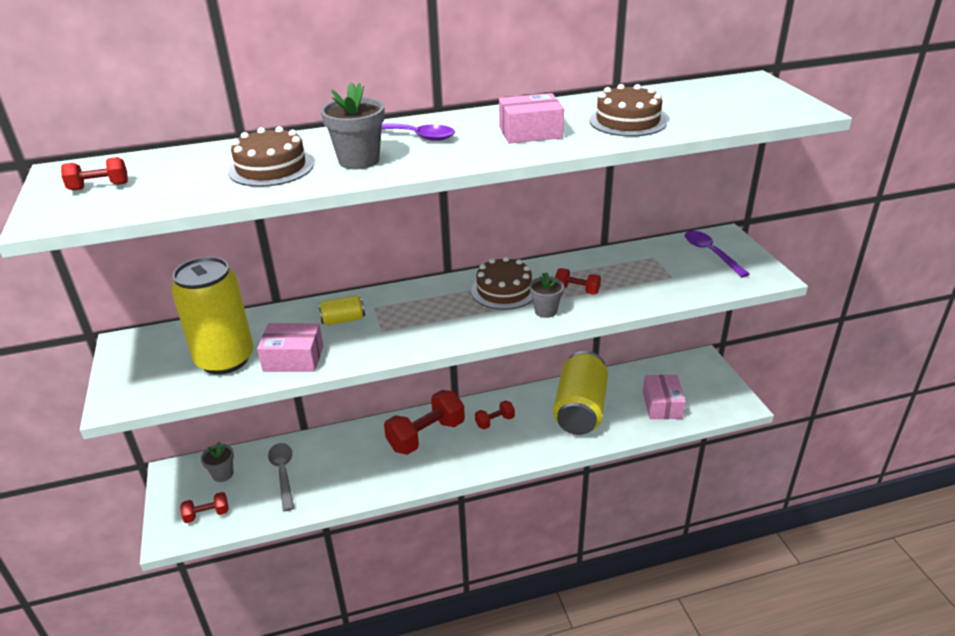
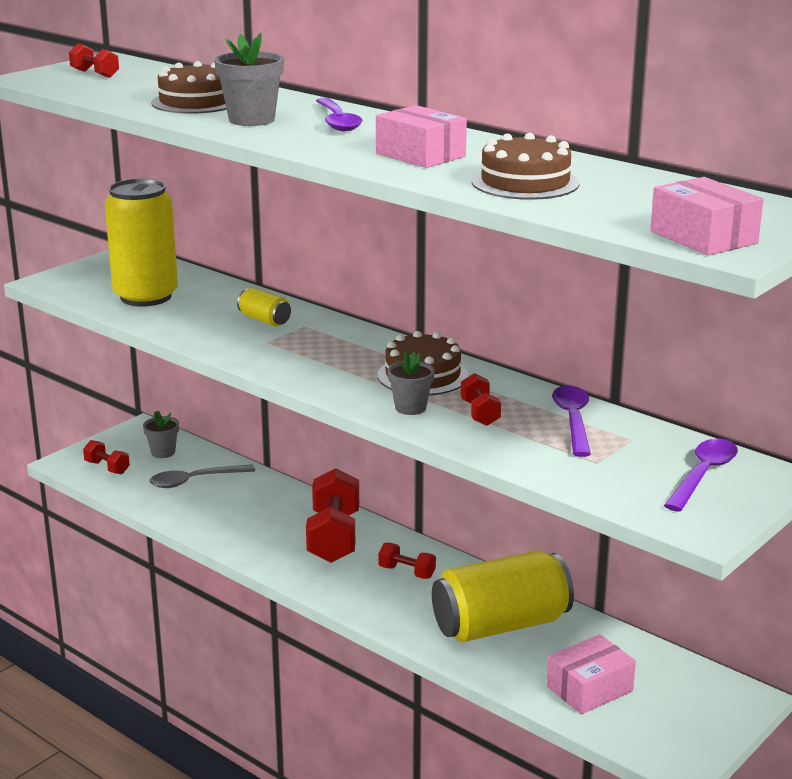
camera: 55 degrees right, 10 degrees down
pink box [257,323,323,372] -> pink box moved to [650,177,763,256]
grey spoon [268,443,294,511] -> grey spoon turned 150 degrees counterclockwise [149,465,255,488]
red dumbbell [384,390,465,455] -> red dumbbell turned 75 degrees clockwise [306,468,359,563]
none -> purple spoon [552,386,591,457]

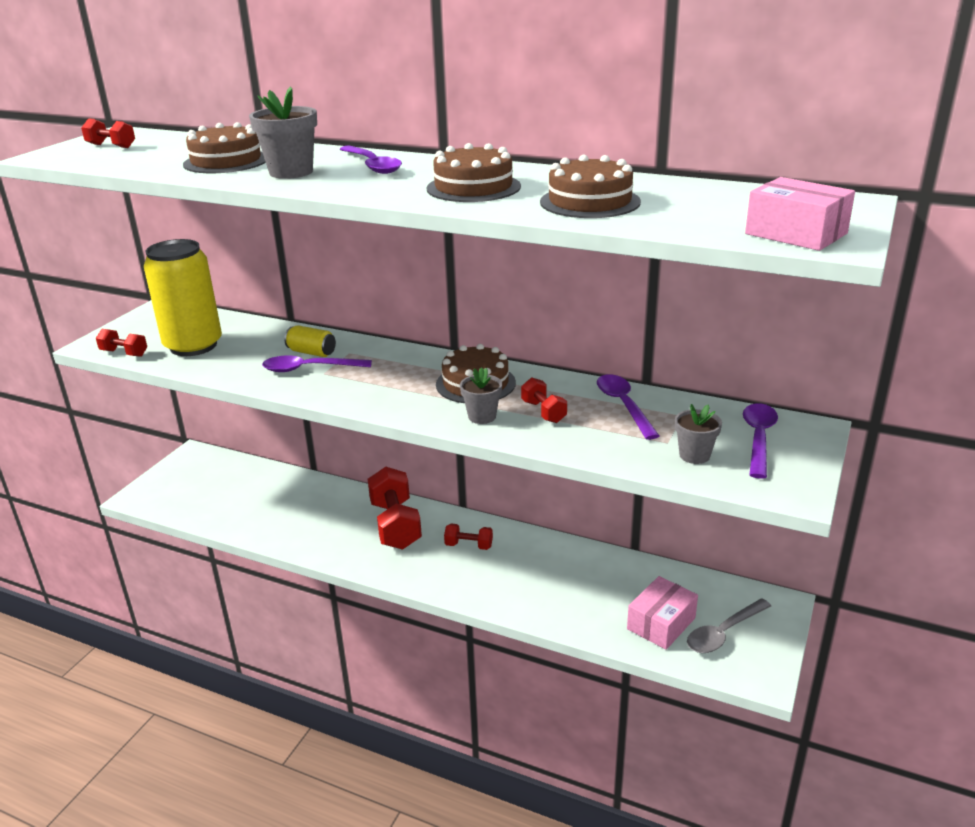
camera: 15 degrees left, 5 degrees up
red dumbbell [83,440,130,474] -> red dumbbell moved to [96,329,147,357]
grey flower pot [143,410,179,458] -> grey flower pot moved to [675,404,722,464]
grey spoon [149,465,255,488] -> grey spoon moved to [687,598,771,653]
pink box [376,105,467,168] -> brown cake [426,143,521,202]
yellow can [432,550,574,643] -> none
none -> purple spoon [262,355,372,372]

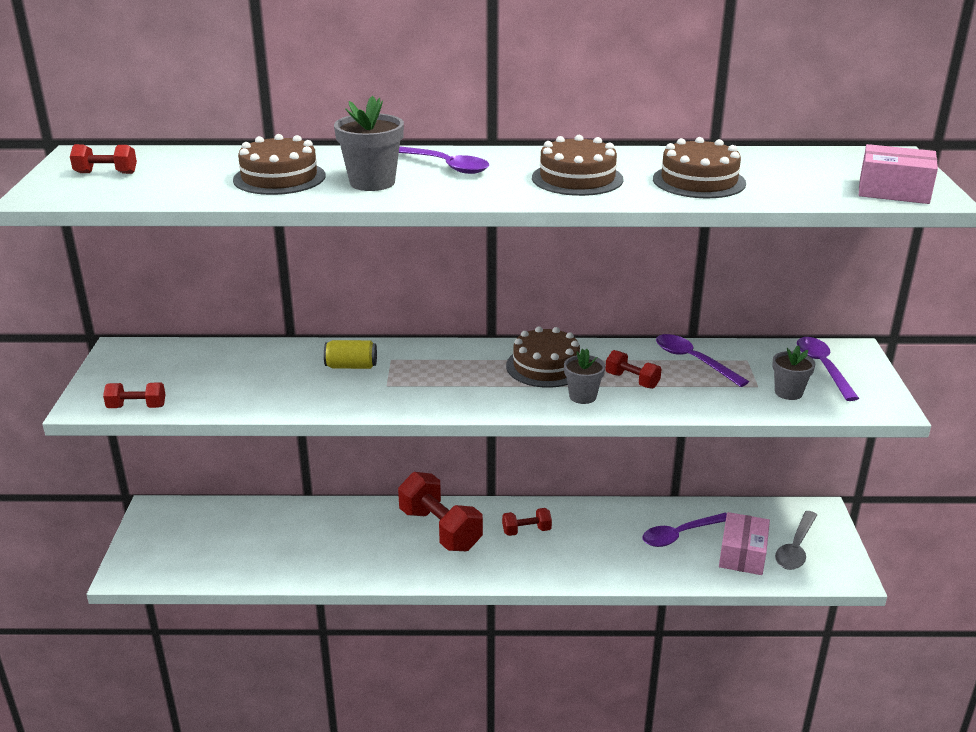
camera: 25 degrees left, 0 degrees up
yellow can [144,239,222,356] -> none
purple spoon [262,355,372,372] -> purple spoon moved to [643,513,727,547]

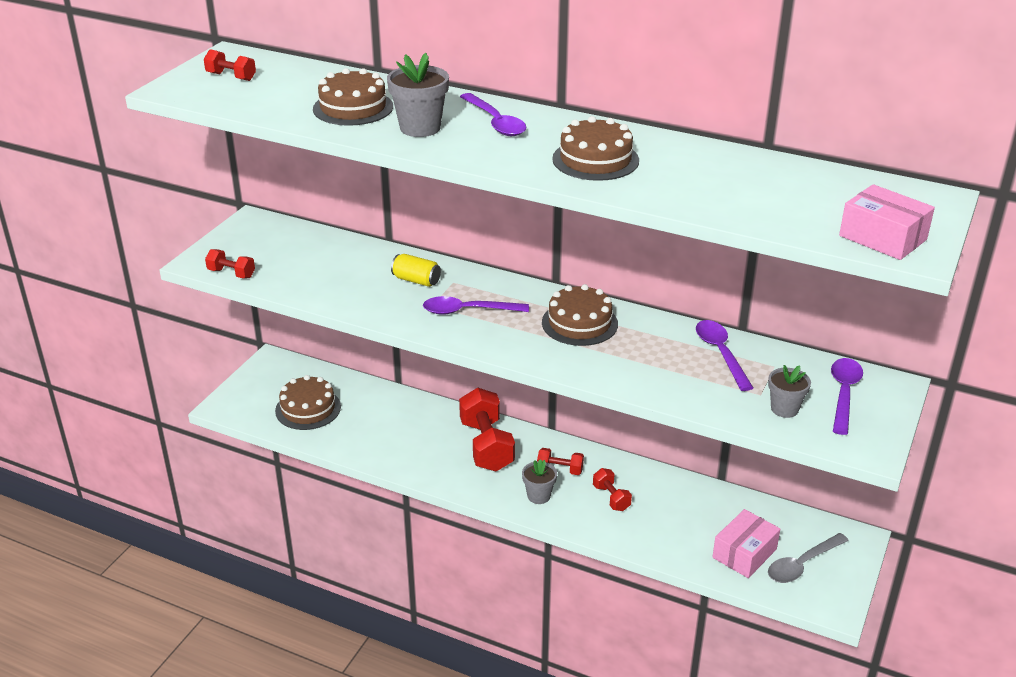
camera: 25 degrees right, 5 degrees up
grey flower pot [564,349,606,404] -> grey flower pot moved to [522,459,557,504]
red dumbbell [606,350,661,389] -> red dumbbell moved to [593,468,632,511]
purple spoon [643,513,727,547] -> purple spoon moved to [423,296,529,315]
brown cake [653,137,746,198] -> brown cake moved to [275,375,341,430]

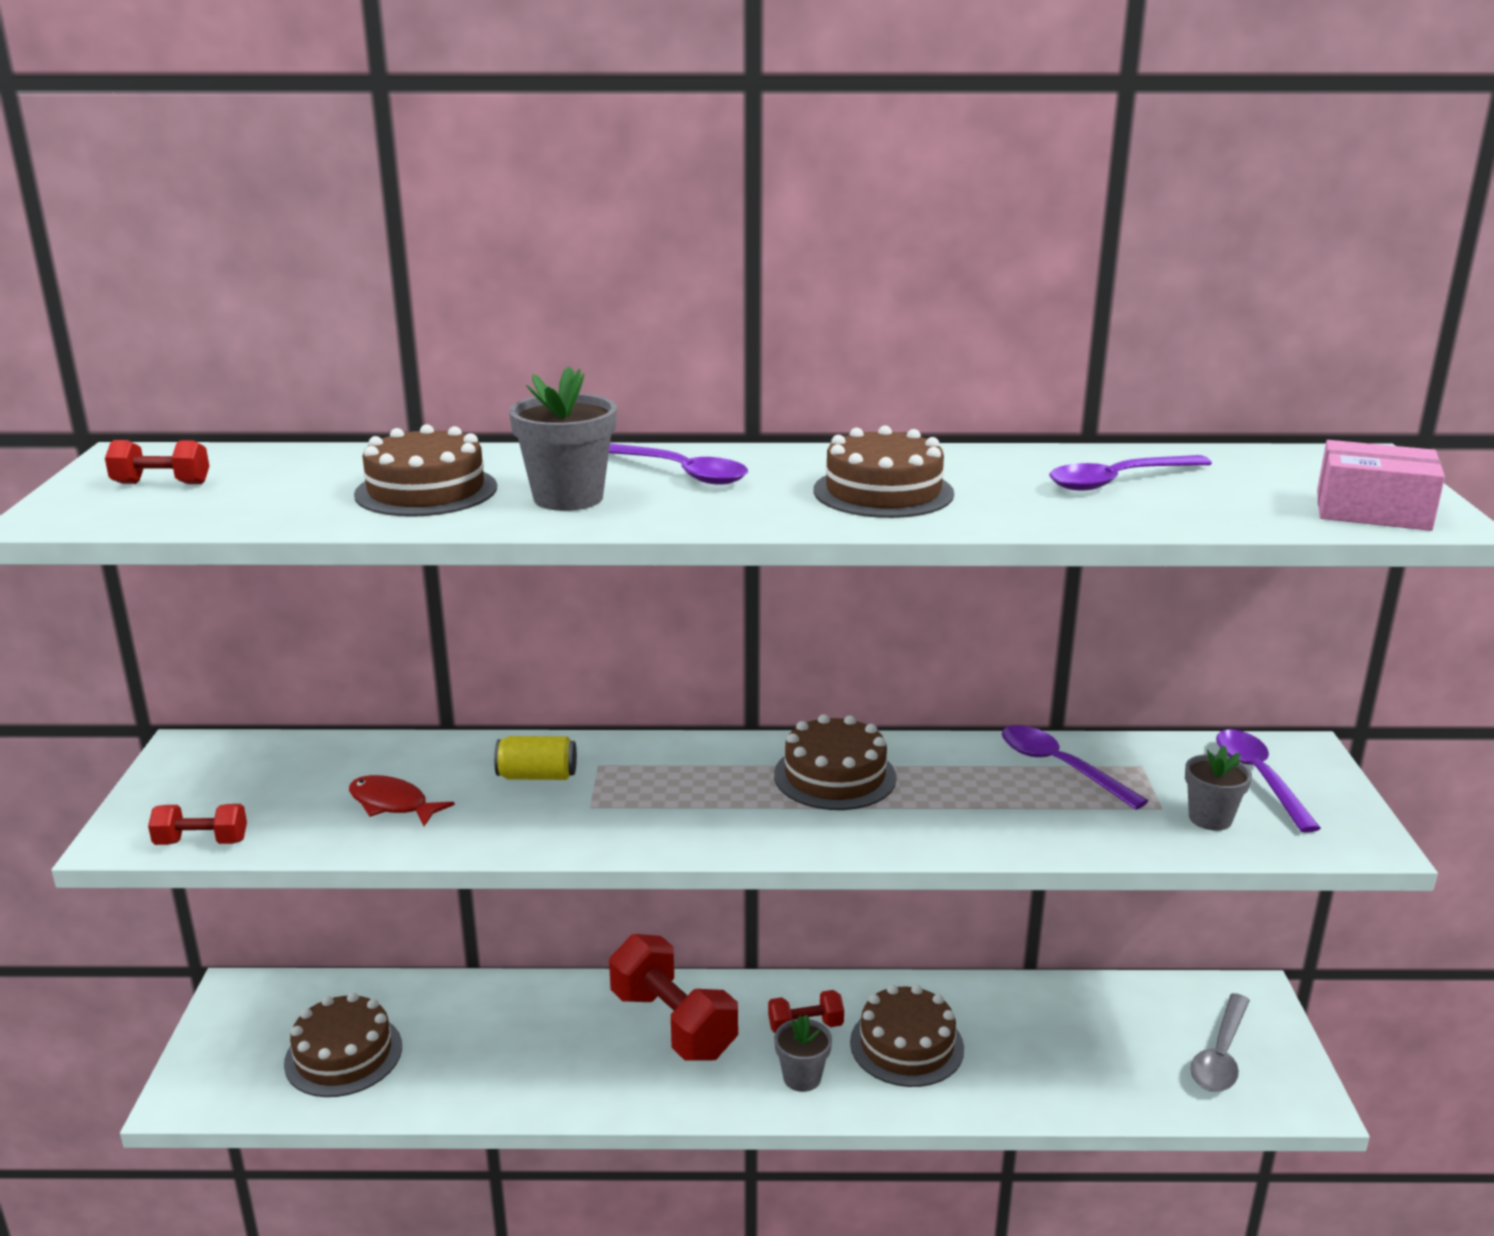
camera: 25 degrees left, 10 degrees down
purple spoon [423,296,529,315] -> purple spoon moved to [1049,455,1212,491]
red dumbbell [593,468,632,511] -> brown cake [850,985,964,1087]
pink box [712,509,780,578] -> none
none -> red fish [349,775,455,826]

